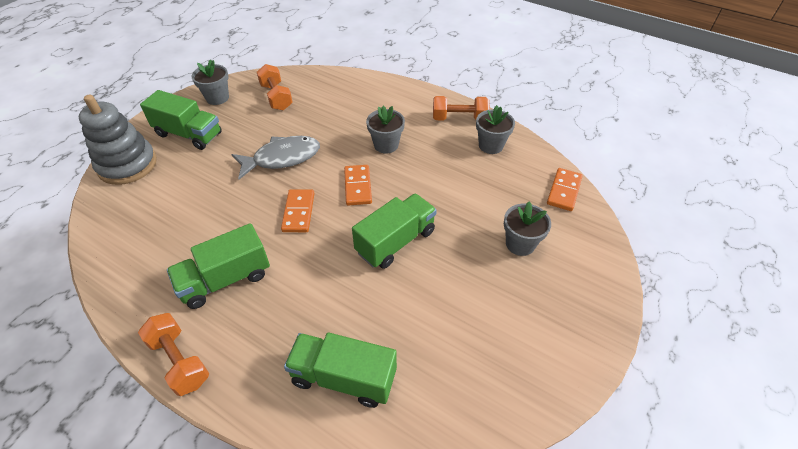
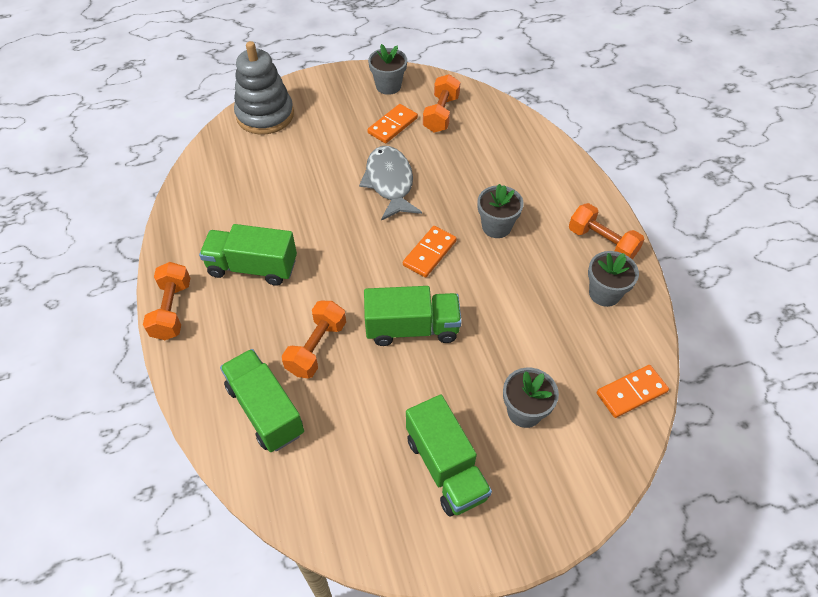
camera: 40 degrees right, 5 degrees up
green truck [140,90,222,150] -> green truck moved to [406,394,492,517]
grey fish [231,136,320,180] -> grey fish turned 120 degrees counterclockwise [359,146,422,221]
orange domino [281,189,314,232] -> orange domino moved to [368,104,418,143]
none -> orange dumbbell [282,301,346,379]

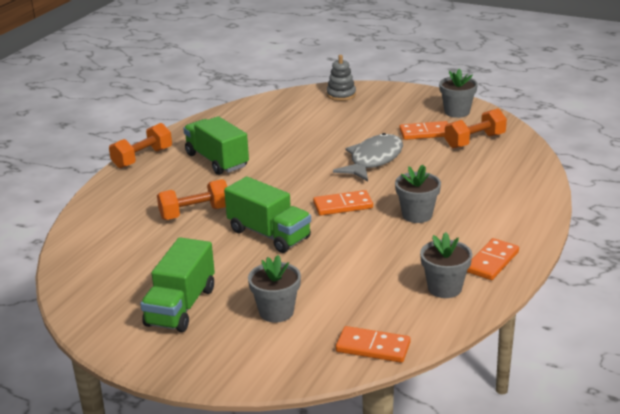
camera: 45 degrees right, 25 degrees down
green truck [220,349,304,452] -> none
grey stacking toy [234,41,294,135] -> grey stacking toy [327,55,356,101], size x0.55
orange dumbbell [569,203,644,260] -> orange domino [467,238,519,280]

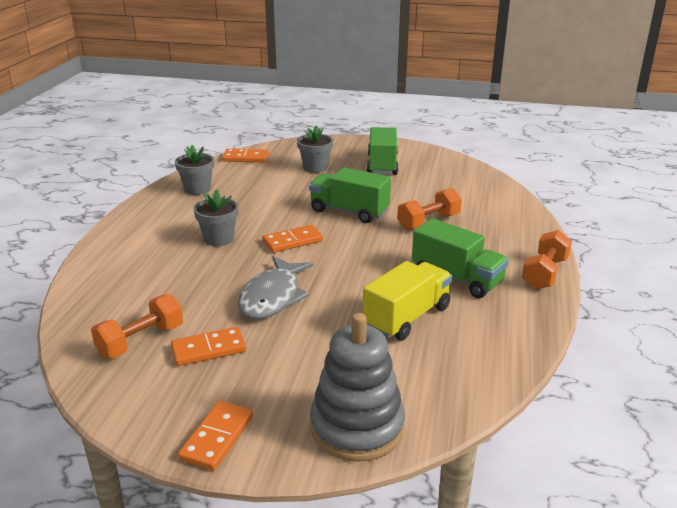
camera: 165 degrees right, 0 degrees up
grey stacking toy [327,55,356,101] -> grey stacking toy [310,313,405,462], size x1.80
grey flower pot [439,69,478,118] -> none
orange domino [467,238,519,280] -> orange domino moved to [178,401,253,471]
none -> yellow truck [363,261,452,340]

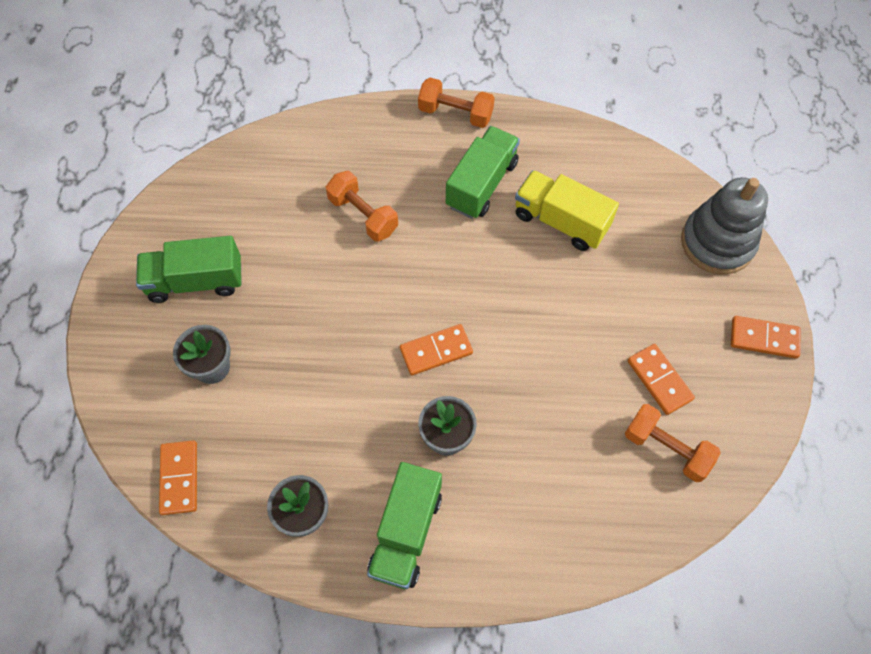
camera: 100 degrees left, 35 degrees up
grey fish [238,256,314,319] -> none
orange domino [263,225,323,253] -> orange domino turned 75 degrees counterclockwise [400,324,473,375]
green truck [309,167,391,223] -> green truck moved to [367,462,442,589]

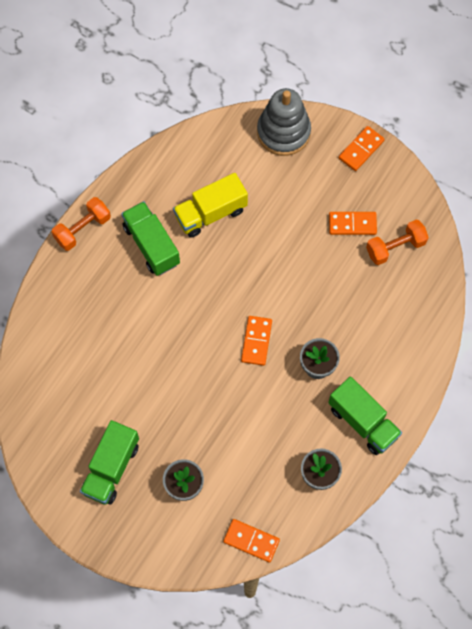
camera: 60 degrees left, 5 degrees up
orange dumbbell [326,171,398,241] -> none

